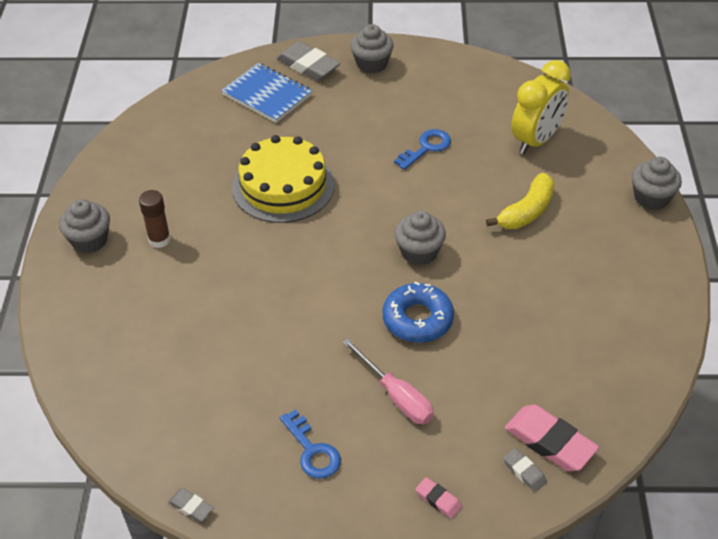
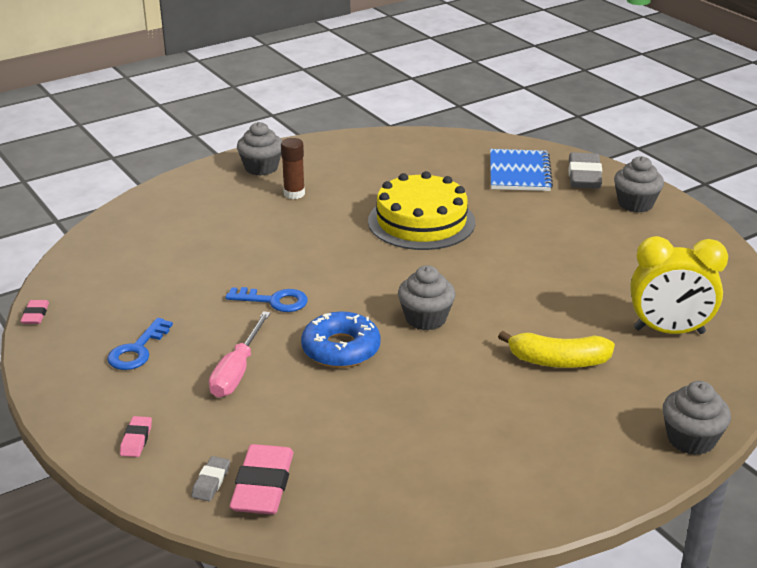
camera: 55 degrees right, 15 degrees down
grey eraser [168,488,214,522] -> pink eraser [21,300,49,324]
blue key [394,129,451,170] -> blue key moved to [225,287,308,312]

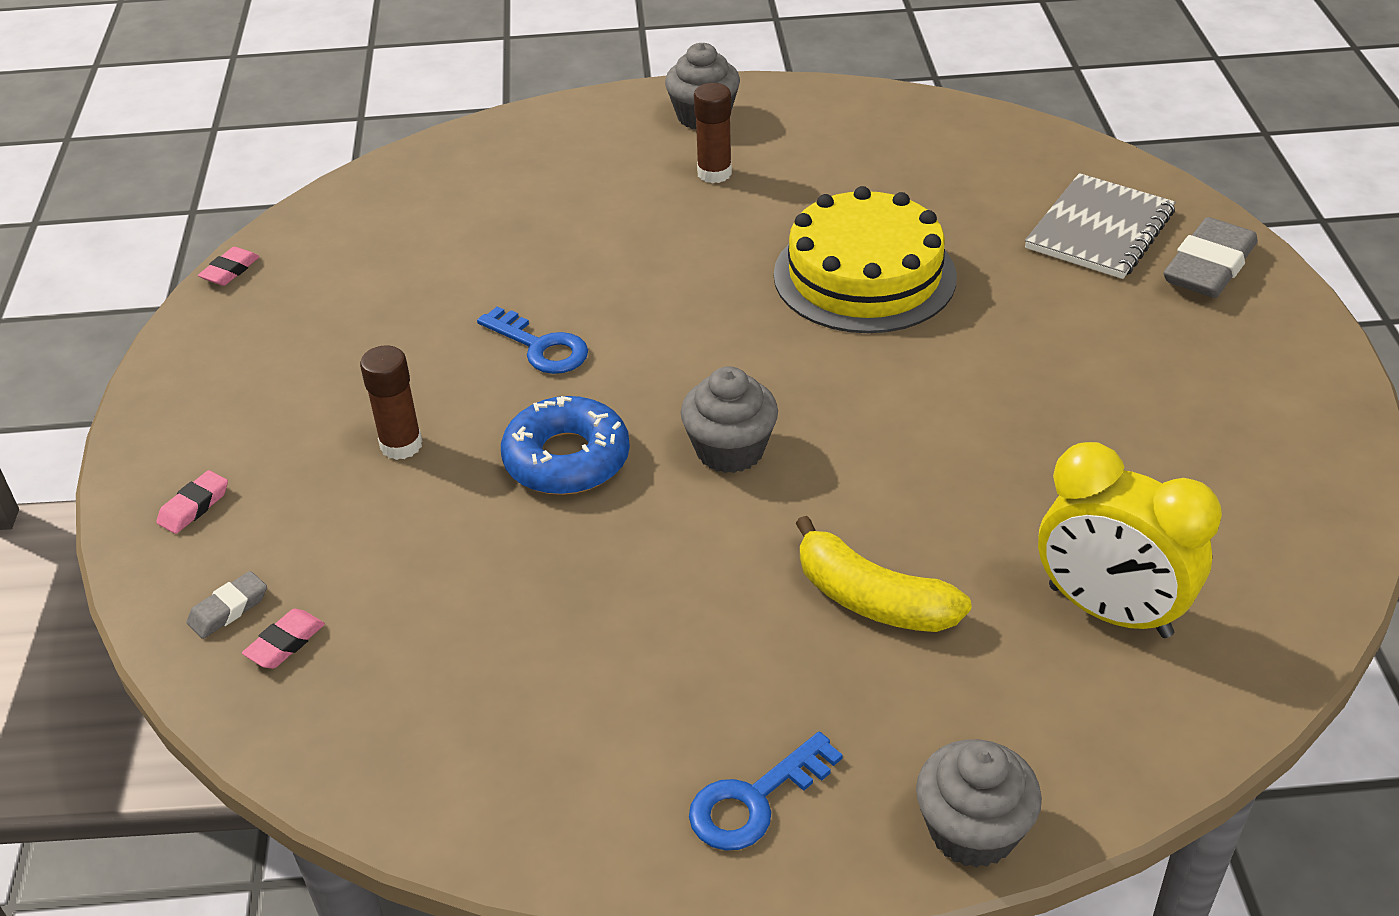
camera: 30 degrees right, 10 degrees up
blue key [107,318,173,370] -> blue key moved to [689,732,843,851]
pink screwdriver [209,311,270,397] -> brown glue stick [360,345,422,460]
pink eraser [229,444,293,515] -> pink eraser [242,609,325,669], size x0.50
blue notebook [490,149,553,191] -> grey notebook [1025,173,1176,279]
grey cupcake [614,156,664,213] -> none

